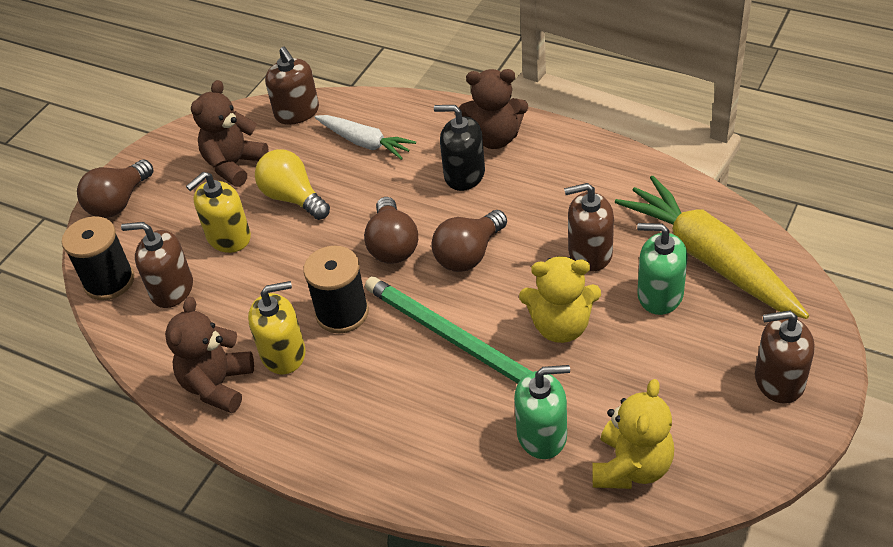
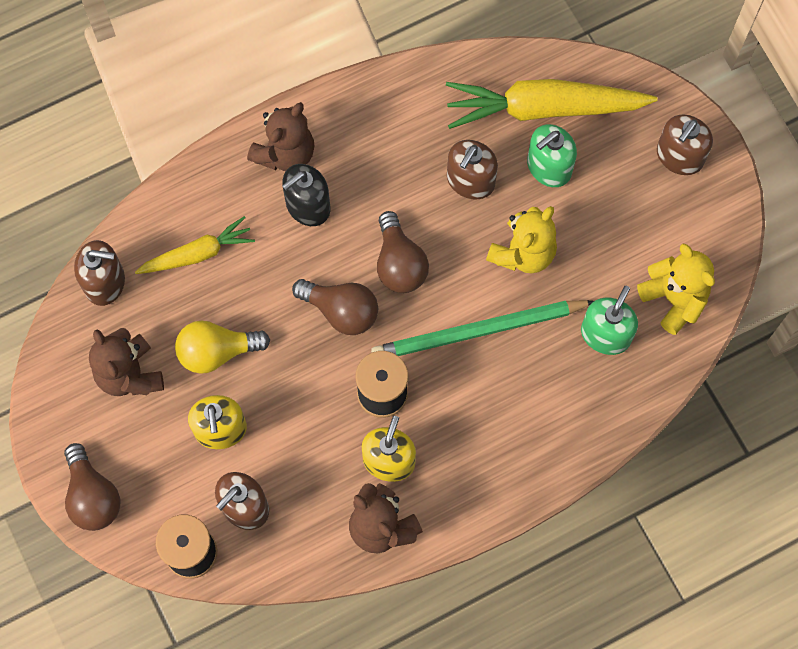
camera: 60 degrees left, 25 degrees up
white carrot [314,115,416,160] -> yellow carrot [135,216,255,274]

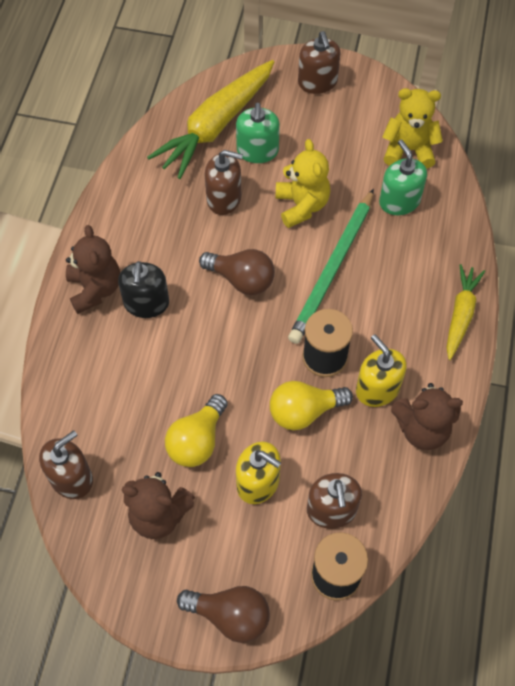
camera: 50 degrees left, 10 degrees down
yellow carrot [135,216,255,274] -> yellow carrot moved to [446,264,485,360]
brown light bulb [292,279,378,335] -> none
brown soap dispenser [447,140,498,200] -> brown soap dispenser turned 60 degrees counterclockwise [205,150,243,215]
none -> yellow light bulb [270,381,353,430]

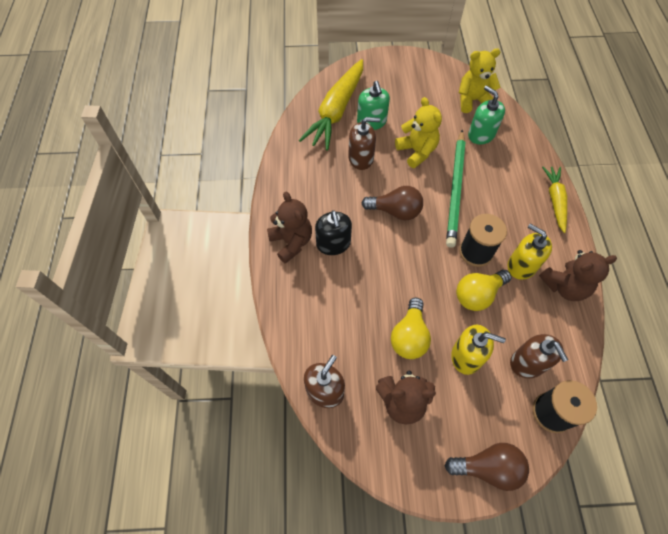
camera: 15 degrees left, 0 degrees up
brown soap dispenser [298,31,341,94] -> none

